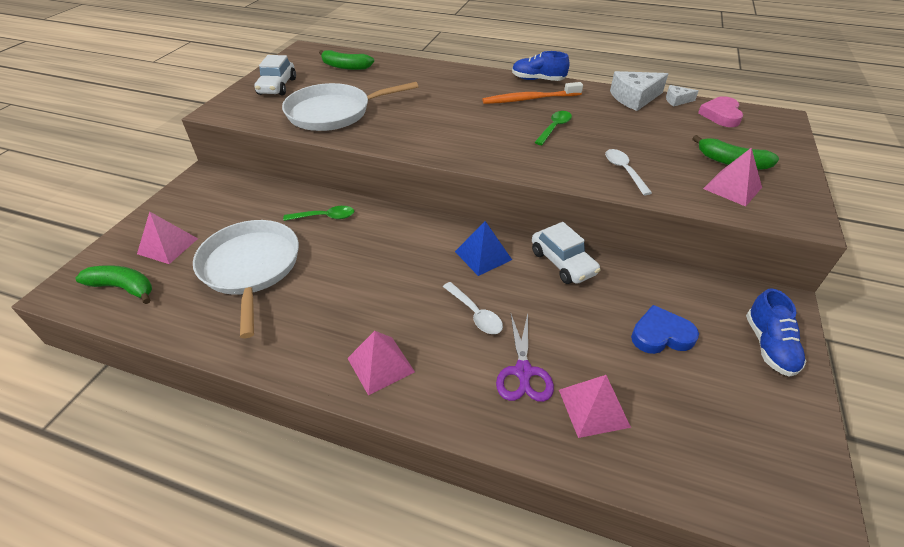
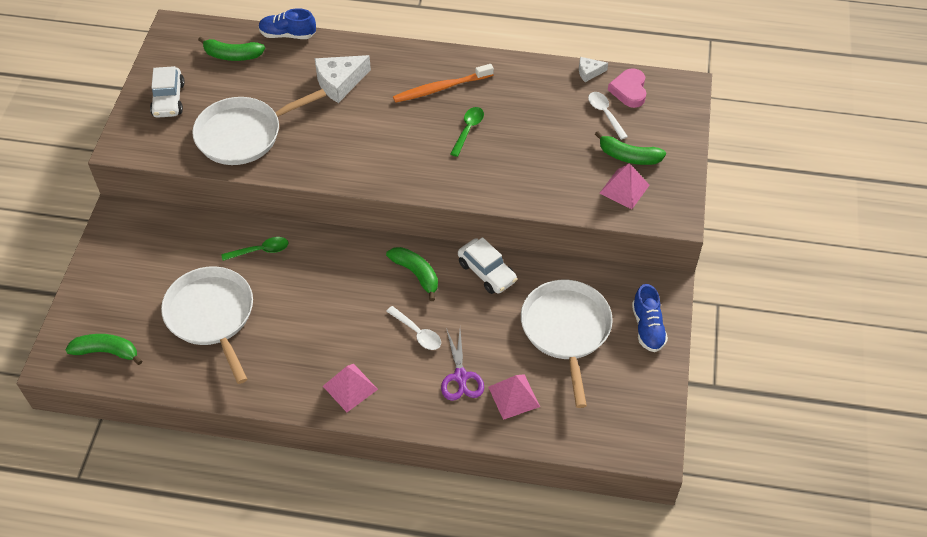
camera: 10 degrees left, 10 degrees up
pink pyramid [137,212,198,264] -> none
blue pyramid [455,221,512,276] -> green banana [386,247,438,301]
blue shoe [512,51,569,81] -> blue shoe moved to [259,8,316,39]
white spoon [605,149,652,195] -> white spoon moved to [588,92,628,140]
white cheese [610,71,668,111] -> white cheese moved to [315,55,371,103]
blue heart [631,305,699,354] -> white pan [521,280,613,408]

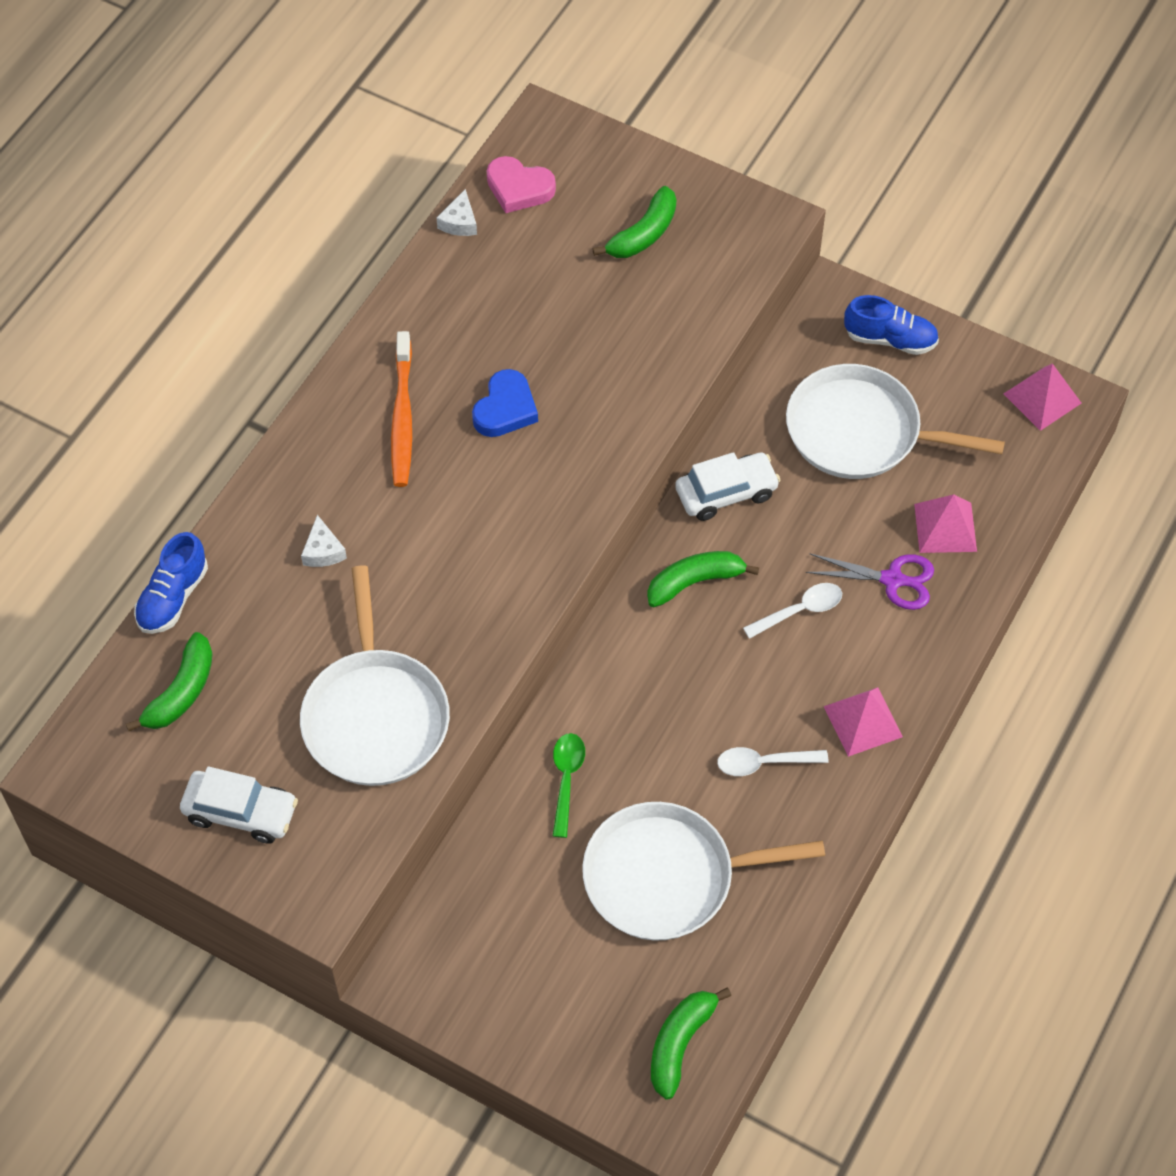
camera: 70 degrees left, 5 degrees up
white cheese [315,55,371,103] -> white cheese [301,515,347,567], size x0.53
green spoon [450,107,484,157] -> blue heart [472,369,538,437]
white spoon [588,92,628,140] -> white spoon moved to [717,747,829,776]
pink pyramid [599,163,650,209] -> pink pyramid moved to [1004,363,1082,431]

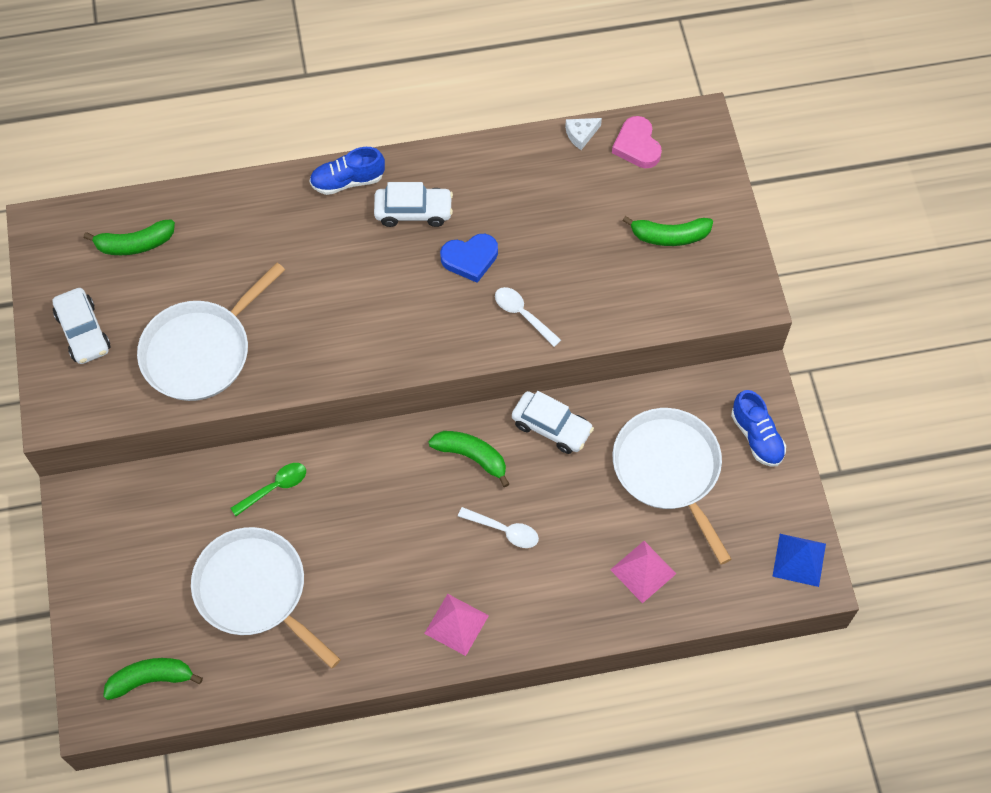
camera: 50 degrees right, 5 degrees up
blue shoe [134,532,208,634] -> blue shoe moved to [310,147,385,195]
white cheese [301,515,347,567] -> none
orange toothbrush [391,331,412,487] -> white car [374,182,453,227]
white spoon [717,747,829,776] -> white spoon moved to [495,287,561,347]
purple scissors [806,553,934,610] -> none
pink pyramid [1004,363,1082,431] -> blue pyramid [772,534,826,587]

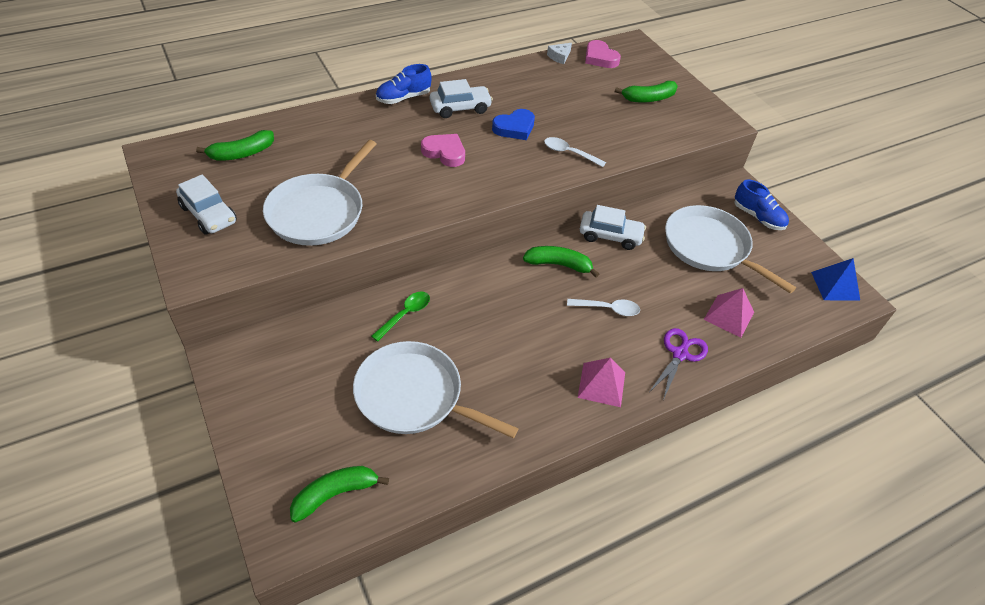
camera: 20 degrees left, 15 degrees down
none -> pink heart [421,134,465,167]
none -> purple scissors [650,328,708,400]

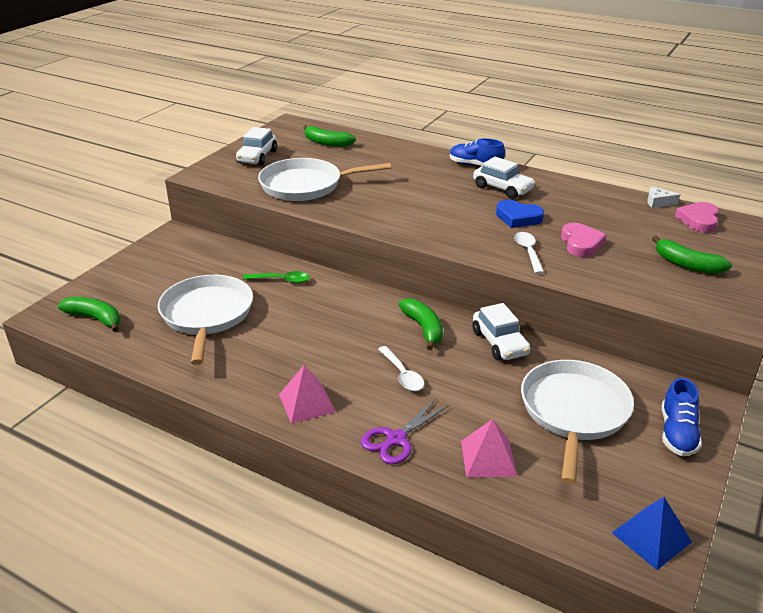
camera: 60 degrees right, 15 degrees down
pink heart [421,134,465,167] -> pink heart moved to [561,223,607,257]
purple scissors [650,328,708,400] -> purple scissors turned 135 degrees clockwise [361,399,449,464]

